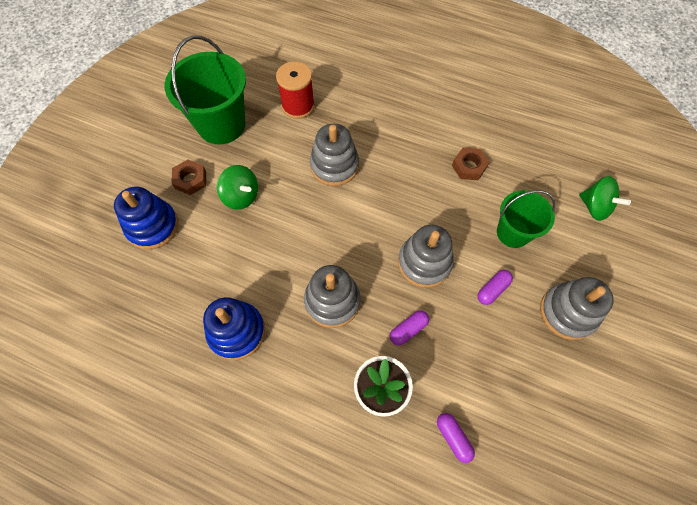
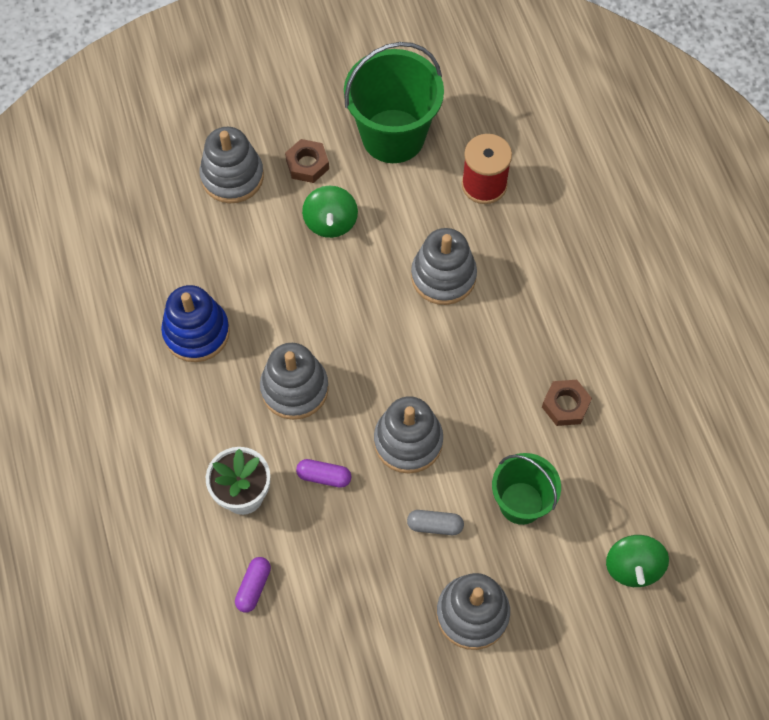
camera: 50 degrees right, 0 degrees up
blue stacking toy [114,186,178,250] -> grey stacking toy [200,127,264,203]
purple capsule [478,270,513,305] -> grey capsule [407,510,464,535]

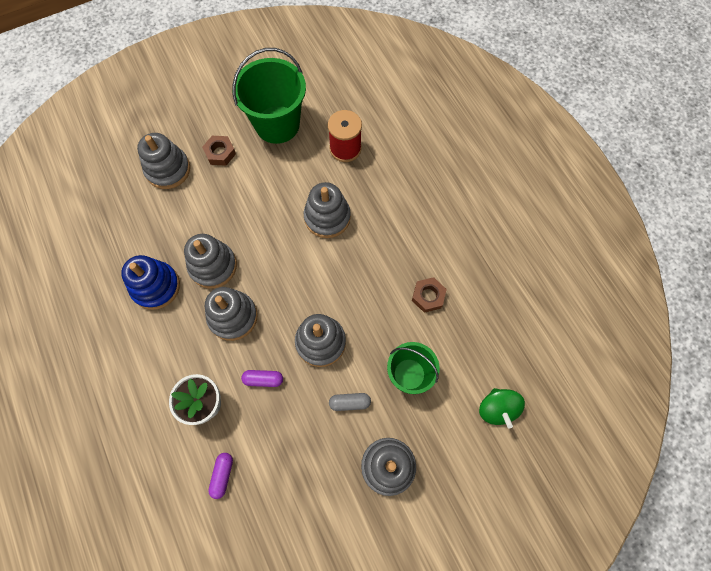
camera: 10 degrees left, 5 degrees up
green spinning top [302,186,358,238] -> none
none -> grey stacking toy [184,234,237,288]

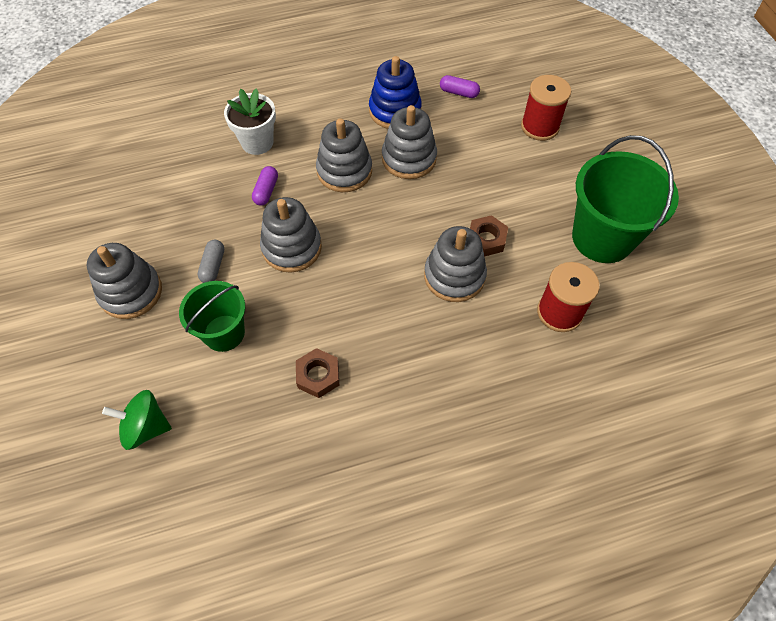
camera: 100 degrees right, 10 degrees down
grey stacking toy [137,133,190,189] -> red spool [521,75,571,141]
brown nut [202,136,236,166] -> brown nut moved to [470,215,508,257]
purple capsule [208,453,233,499] -> purple capsule moved to [440,75,480,98]

